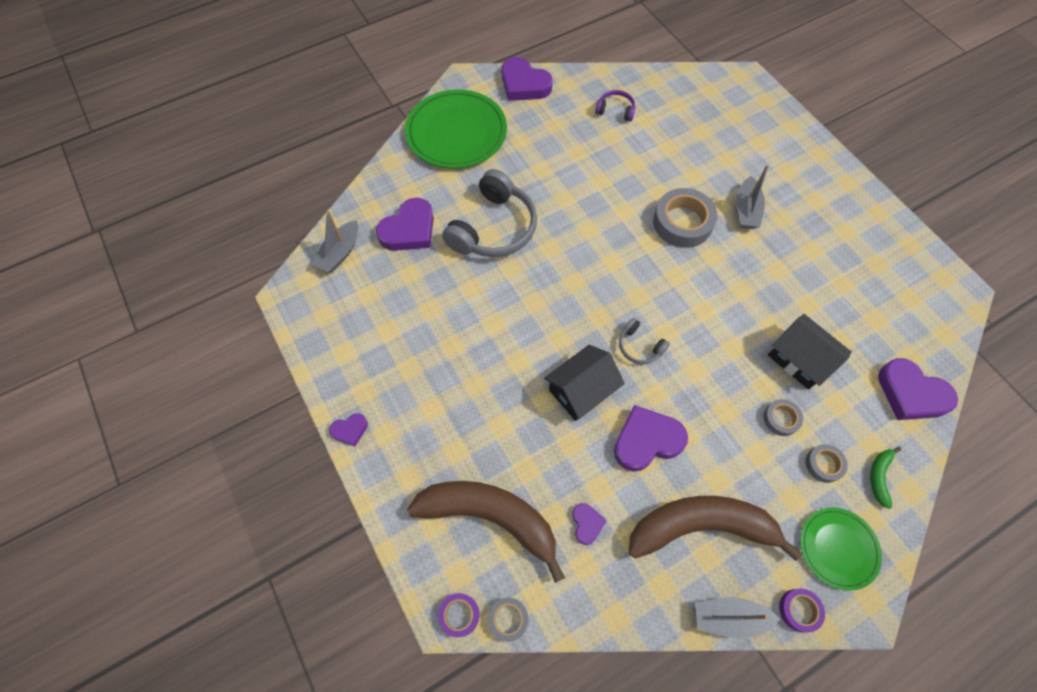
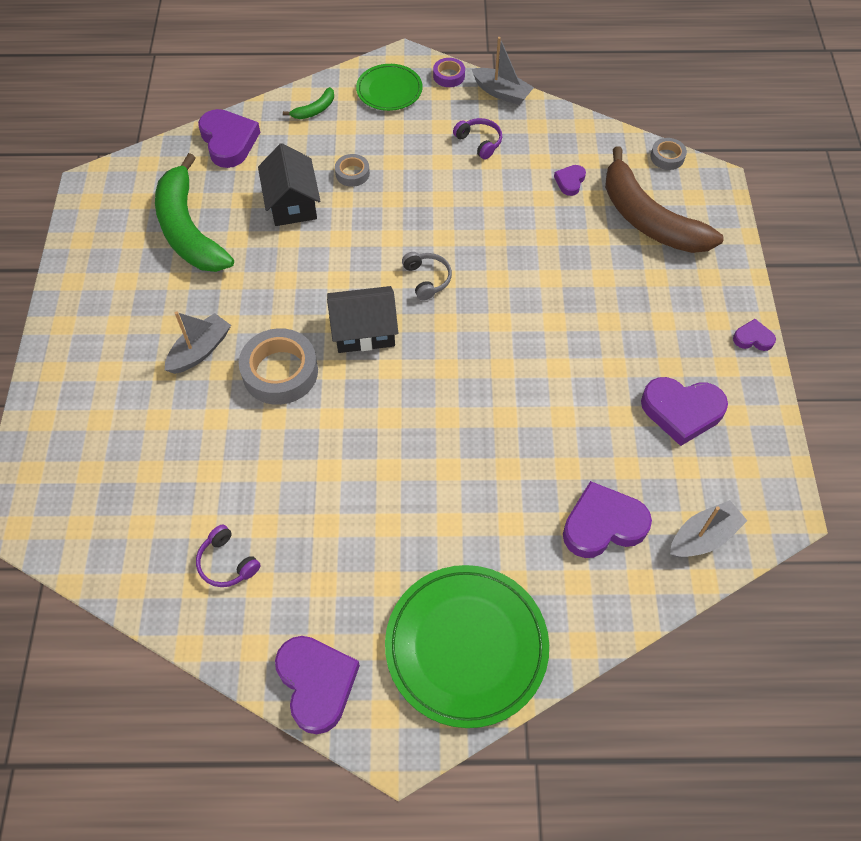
camera: 150 degrees left, 5 degrees down
purple tape [438,593,479,637] -> none
grey headphones [442,169,537,257] -> none
black house [544,345,625,421] -> black house moved to [327,286,398,353]
purple heart [614,405,688,472] -> purple heart moved to [641,377,728,446]
brown banana [629,496,802,561] -> purple headphones [453,118,502,159]
grey tape [805,444,848,483] -> none
none -> green banana [155,153,234,272]

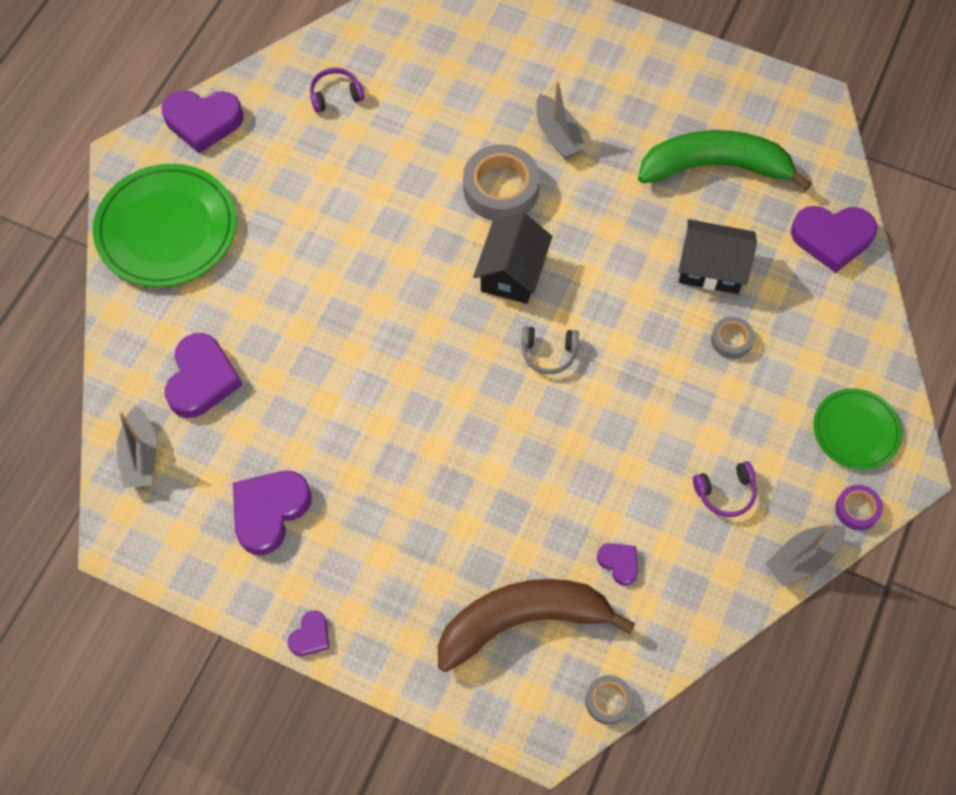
camera: 115 degrees right, 5 degrees up
green banana [283,87,334,119] -> none

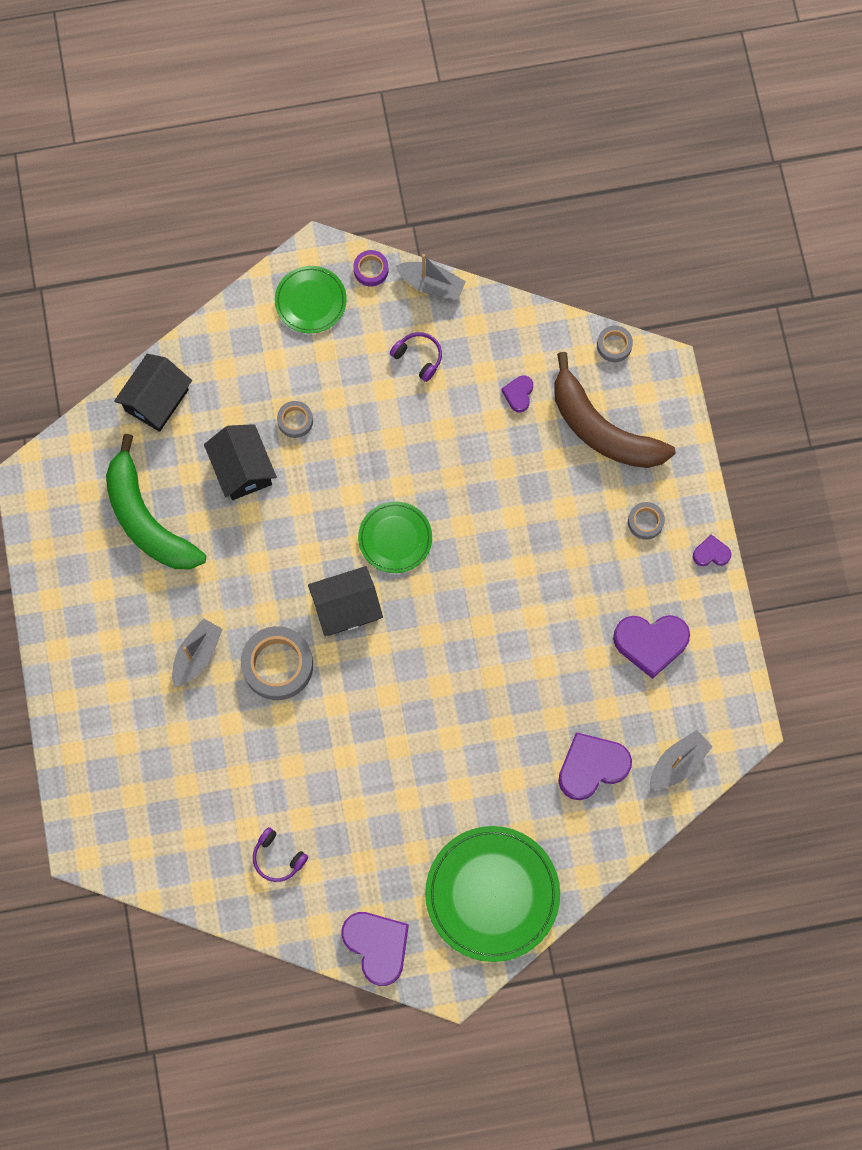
camera: 125 degrees left, 10 degrees up
grey headphones [521,326,579,374] -> green plate [358,502,432,573]
purple heart [791,206,878,273] -> black house [114,354,192,432]
none -> grey tape [628,502,665,540]

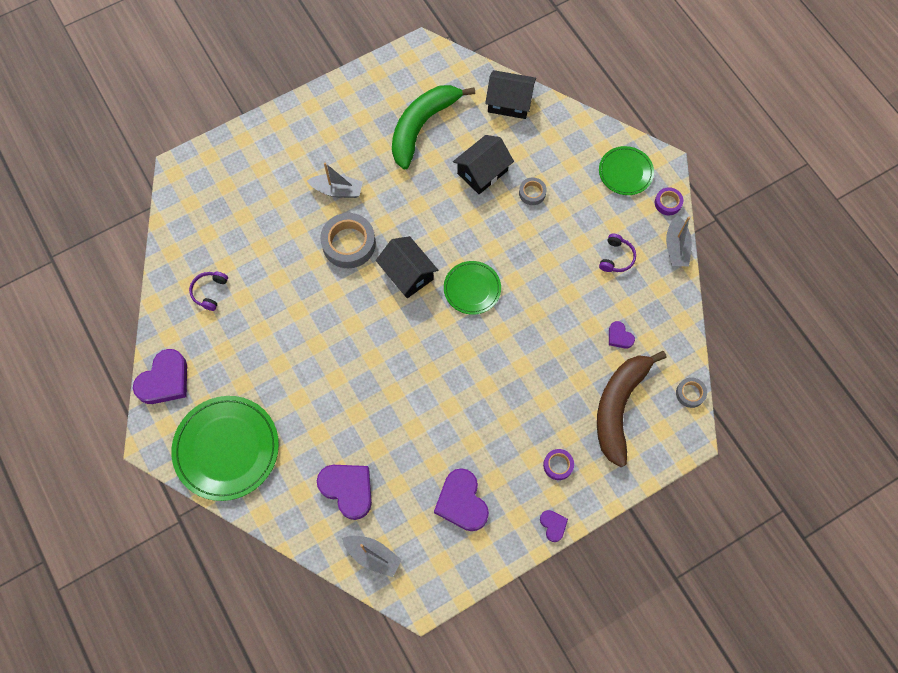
camera: 70 degrees right, 5 degrees down
purple heart [501,376,533,412] -> purple heart turned 120 degrees counterclockwise [609,321,635,349]
grey tape [628,502,665,540] -> purple tape [543,449,574,480]

